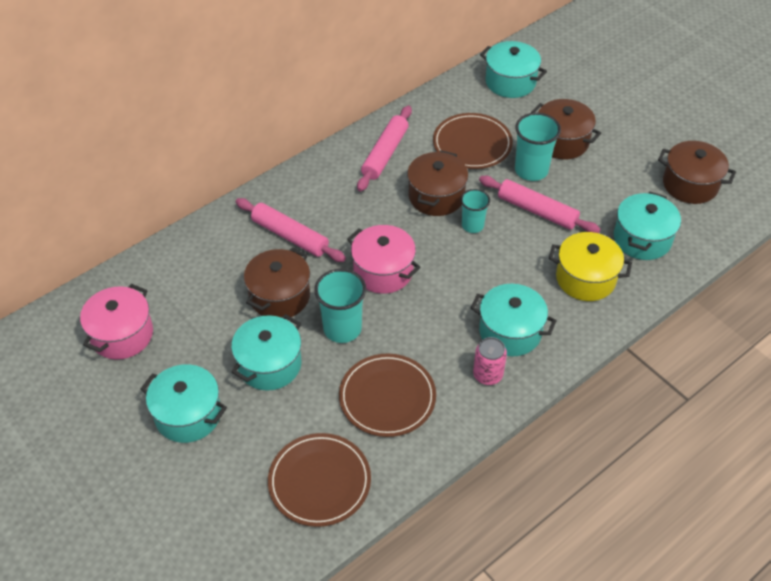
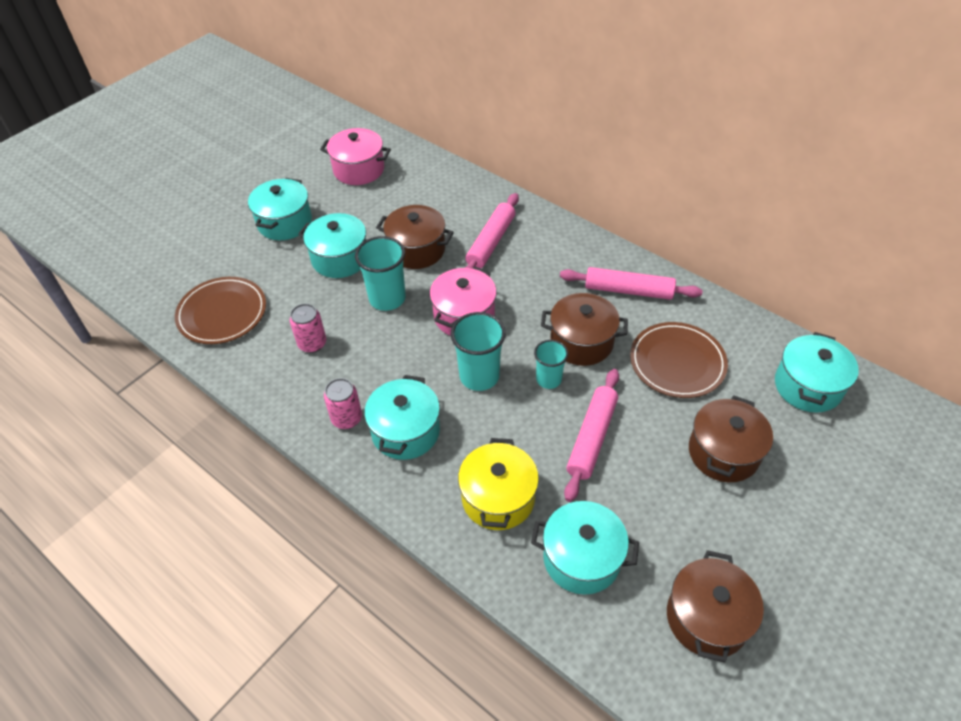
camera: 80 degrees right, 0 degrees up
brown plate [339,354,436,437] -> pink can [289,304,326,353]
turquoise cup [515,113,561,181] -> turquoise cup moved to [451,312,506,391]

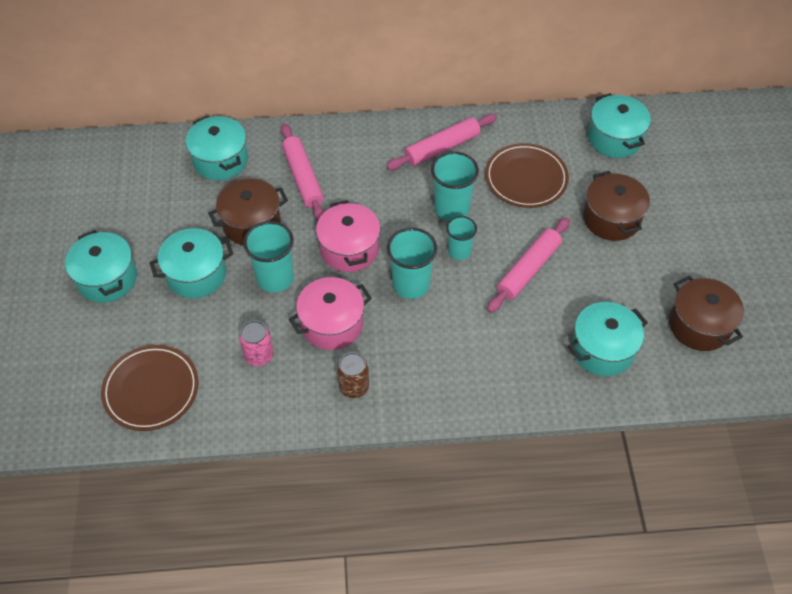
camera: 45 degrees left, 5 degrees up
pink pot [320,128,391,185] -> pink pot moved to [289,277,372,350]
pink can [324,378,362,429] -> brown can [337,352,369,398]
turquoise pot [364,375,440,460] -> turquoise pot moved to [186,116,248,180]
yellow pot [458,438,539,530] -> none
brown pot [541,293,628,366] -> turquoise cup [431,152,479,221]
pink rolling pin [564,369,619,502] -> pink rolling pin turned 60 degrees clockwise [487,218,570,313]

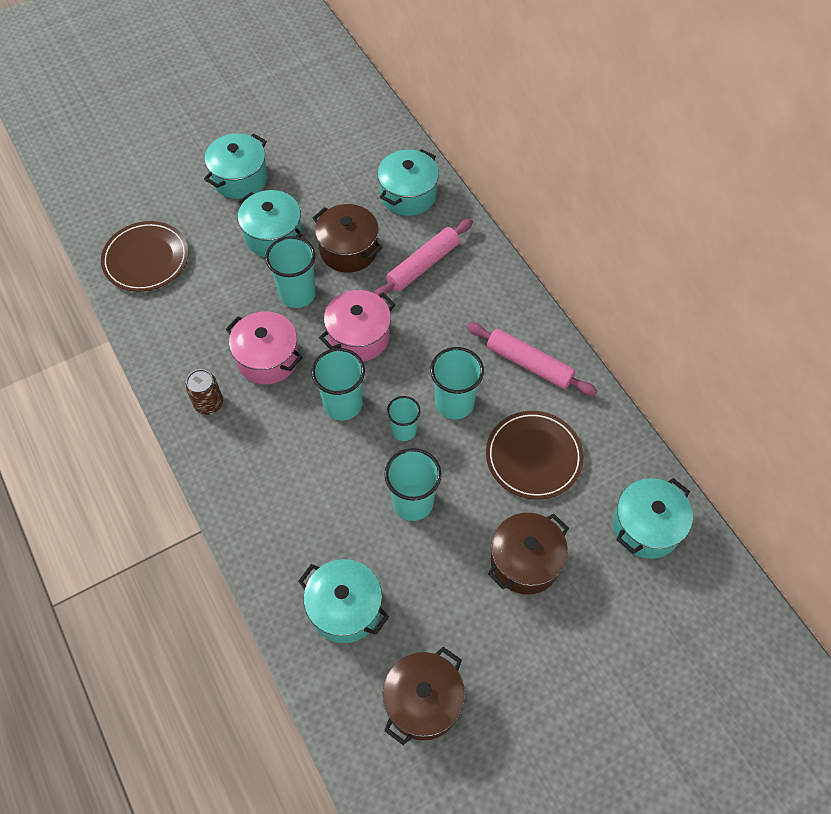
camera: 65 degrees right, 5 degrees up
pink can [239,320,274,366] -> none
pink rolling pin [487,218,570,313] -> turquoise cup [384,448,442,521]

